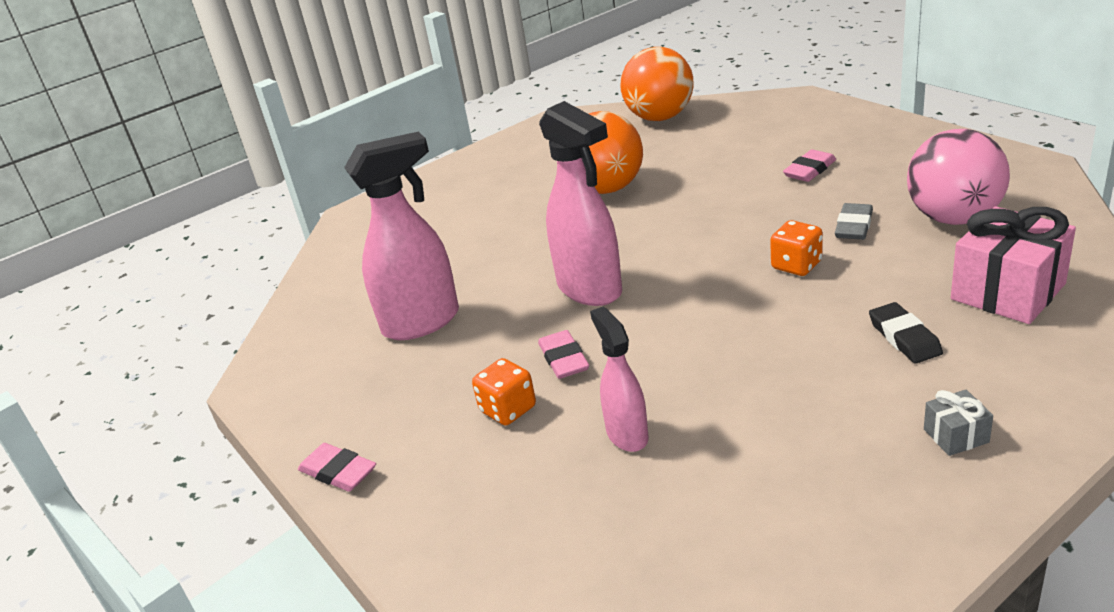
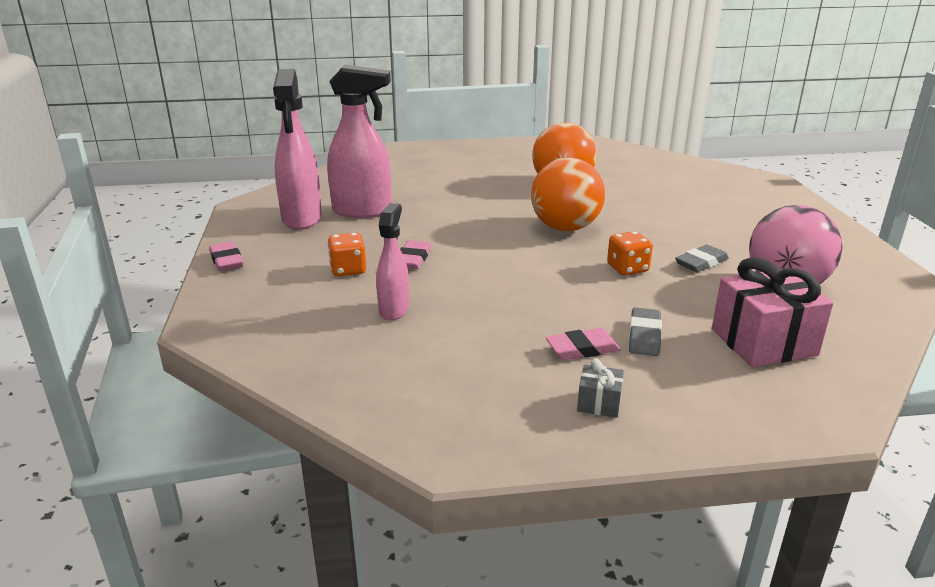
camera: 25 degrees right, 5 degrees down
pink spray bottle [539,101,622,306] -> pink spray bottle moved to [273,69,322,230]
orange ball [620,47,693,121] -> orange ball moved to [531,157,605,231]
pink eraser [783,149,836,182] -> pink eraser moved to [545,328,621,360]
black eraser [869,302,943,364] -> grey eraser [629,307,662,356]

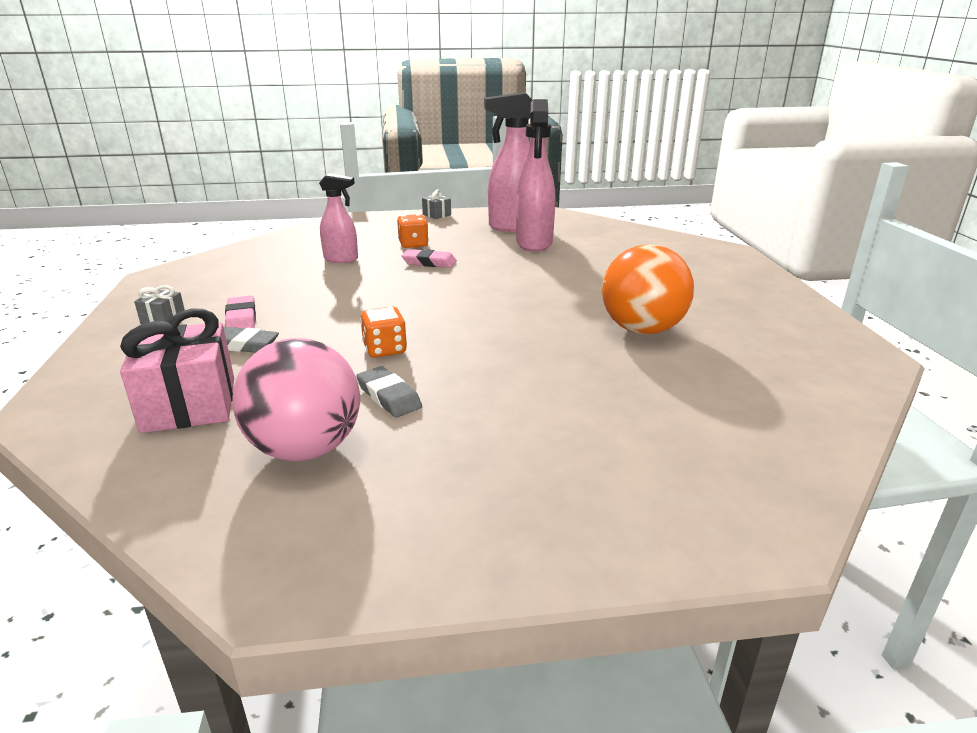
camera: 90 degrees right, 0 degrees up
pink eraser [209,242,244,271] -> grey gift [422,189,451,219]
orange ball [531,157,605,231] -> none

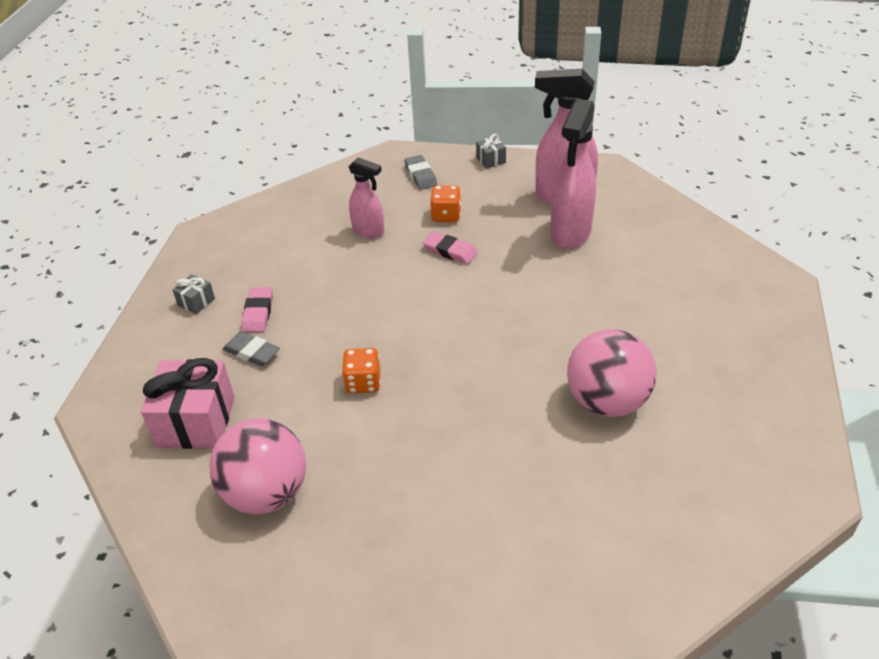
camera: 20 degrees right, 15 degrees up
grey eraser [356,366,422,417] -> grey eraser moved to [404,155,437,190]
orange ball [602,244,694,335] -> pink ball [567,329,657,417]

